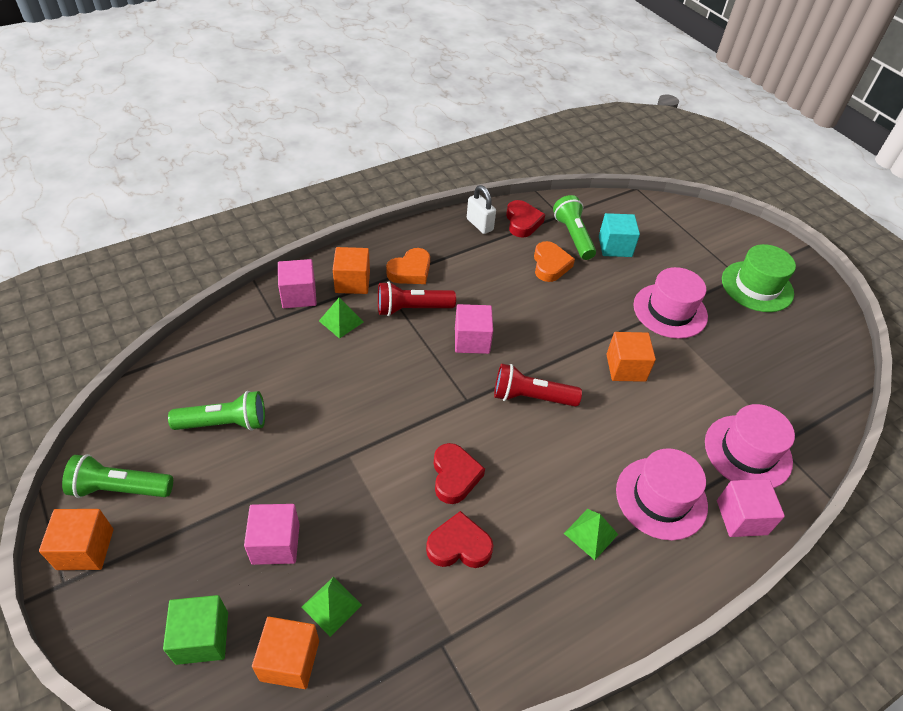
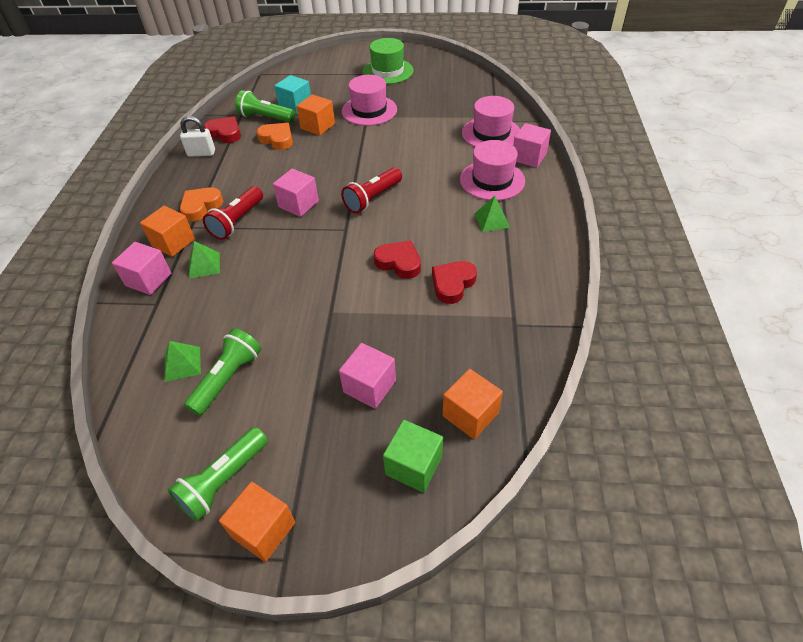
camera: 50 degrees left, 0 degrees up
green pyramid [302,577,362,637] -> green pyramid moved to [164,341,201,382]
orange heart [386,248,430,284] -> orange heart turned 135 degrees counterclockwise [180,187,223,222]
orange cube [606,332,656,382] -> orange cube moved to [296,94,335,136]

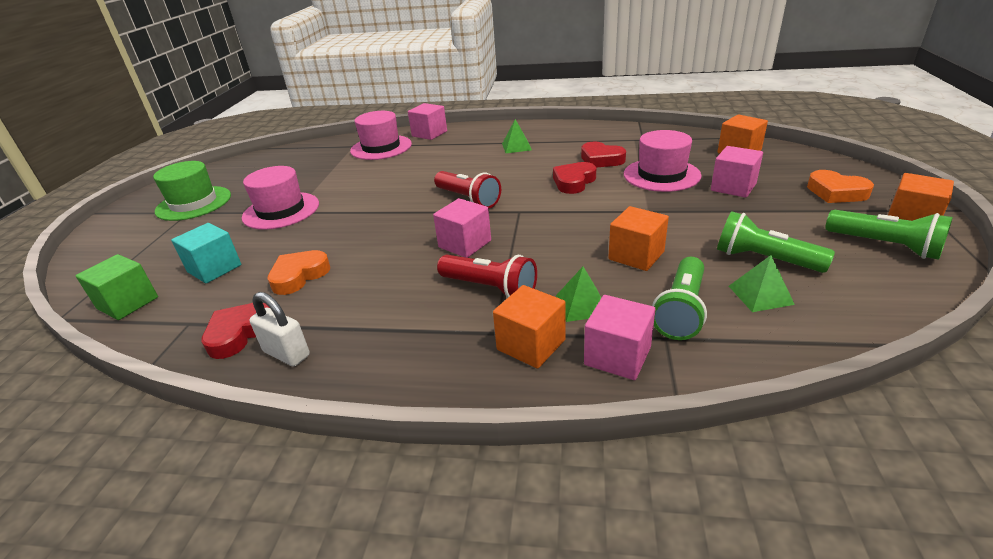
camera: 85 degrees left, 15 degrees down
white padlock [180,116,215,157] -> white padlock turned 60 degrees counterclockwise [249,292,310,367]
orange heart [180,187,223,222] -> orange heart moved to [807,170,874,203]
green flashlight [235,90,295,123] -> green flashlight moved to [652,257,707,340]
orange cube [296,94,335,136] -> orange cube moved to [608,206,669,271]
green cube [383,420,443,493] -> green cube moved to [76,254,158,320]
pink hat [460,140,525,200] -> pink hat moved to [624,130,701,192]

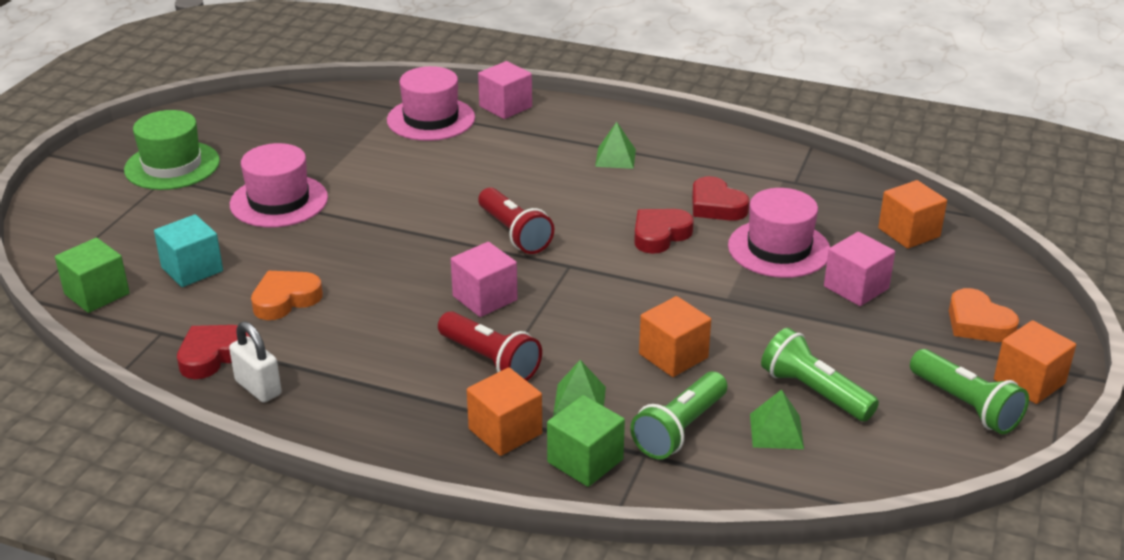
camera: 10 degrees right, 0 degrees up
pink cube [584,295,656,380] -> green cube [547,395,625,487]

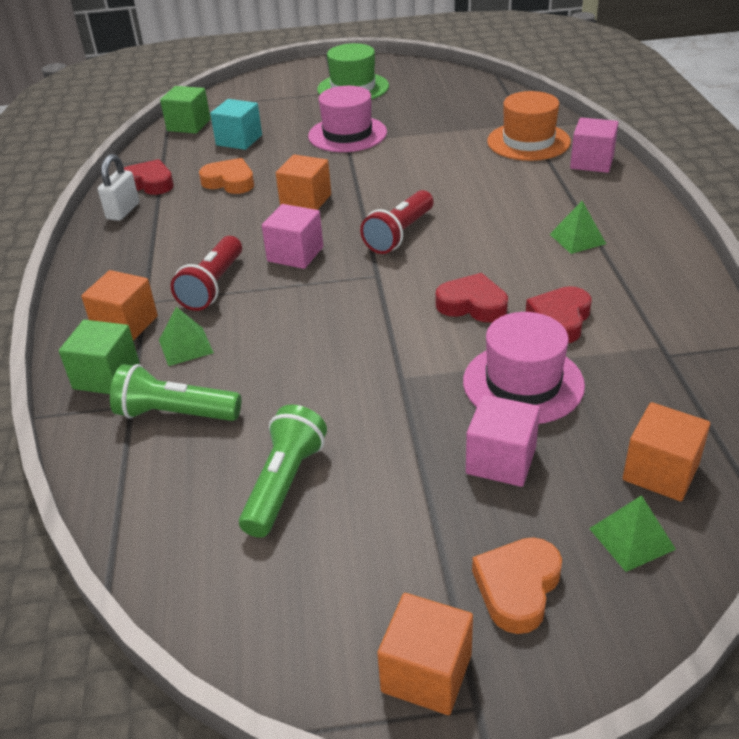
camera: 65 degrees right, 5 degrees up
pink hat [387,66,475,141] -> orange hat [487,91,571,161]
orange cube [639,296,711,377] -> orange cube moved to [276,155,331,210]
green pyramid [750,389,804,449] -> green pyramid moved to [589,495,676,572]
green flashlight [910,349,1029,434] -> none

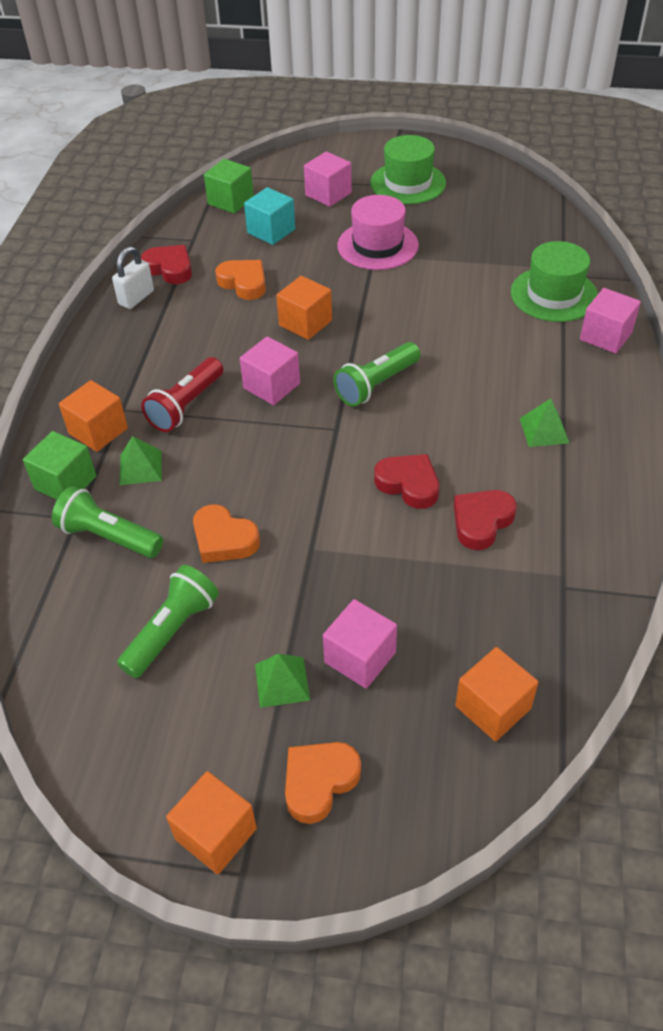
camera: 15 degrees right, 10 degrees up
red flashlight [360,190,433,254] -> green flashlight [333,342,420,406]
pink hat [463,312,585,424] -> none
orange hat [487,91,571,161] -> green hat [511,241,598,322]
green pyramid [589,495,676,572] -> green pyramid moved to [255,654,310,708]
none -> orange heart [193,504,260,563]
none -> pink cube [304,152,352,207]

